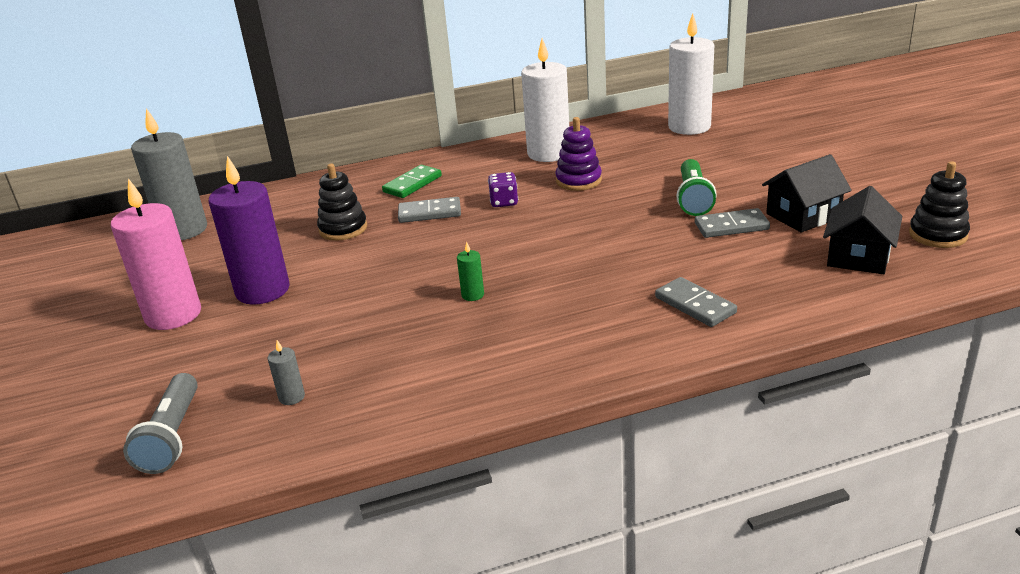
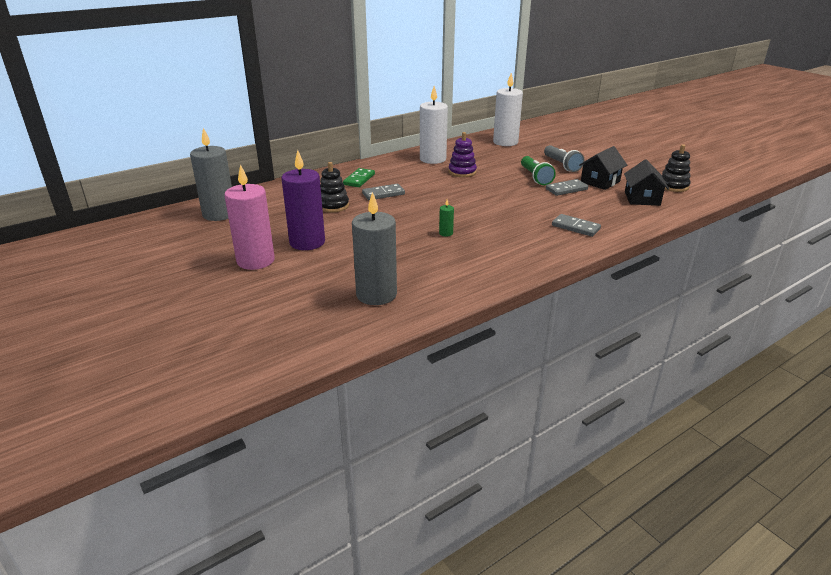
camera: 20 degrees left, 0 degrees up
grey flashlight [123,373,198,474] -> grey flashlight moved to [544,145,584,172]
grey candle [268,340,305,405] -> grey candle [352,192,397,305], size x2.47
purple dice [488,172,518,207] -> none

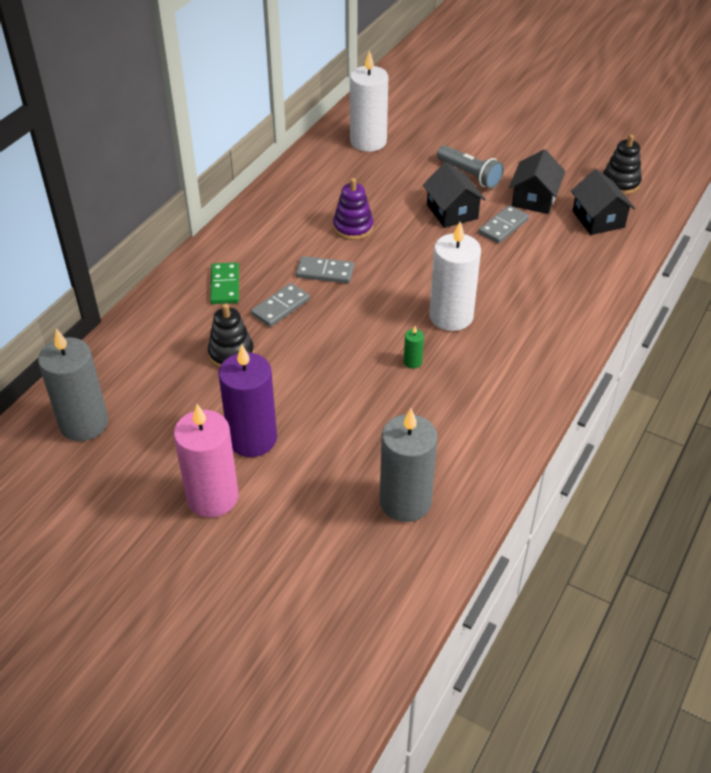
camera: 25 degrees left, 15 degrees up
white candle [420,86,448,164] -> white candle moved to [429,222,481,331]
green flashlight [521,156,556,185] -> black house [423,162,486,228]
grey domino [552,214,601,237] -> grey domino moved to [296,256,354,283]

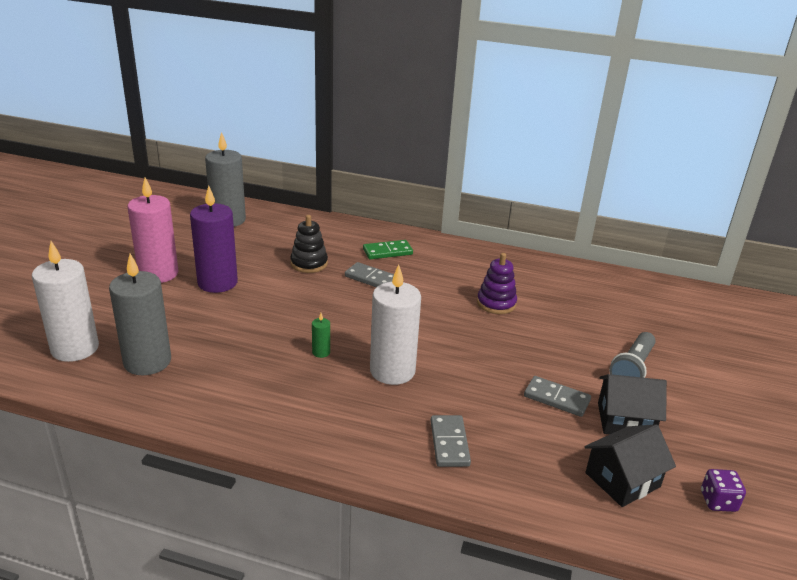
camera: 75 degrees right, 15 degrees down
grey domino [296,256,354,283] -> grey domino moved to [431,415,471,467]
white candle [350,50,388,152] -> white candle moved to [32,241,99,362]
black house [423,162,486,228] -> none
black stacking toy [603,134,642,195] -> purple dice [701,469,746,512]

